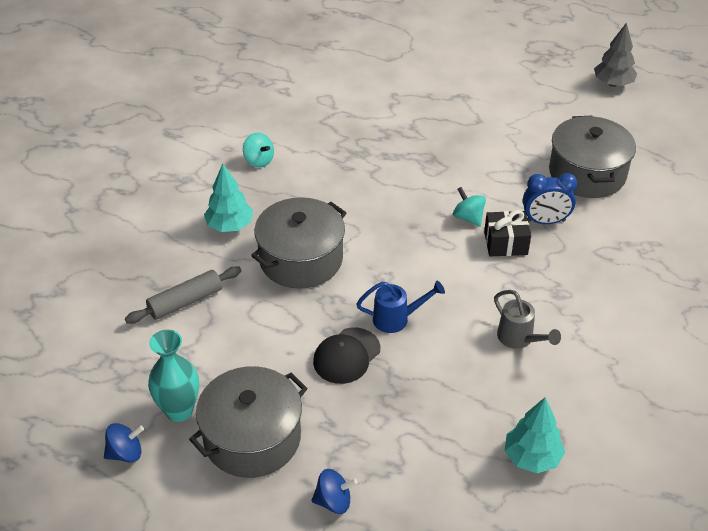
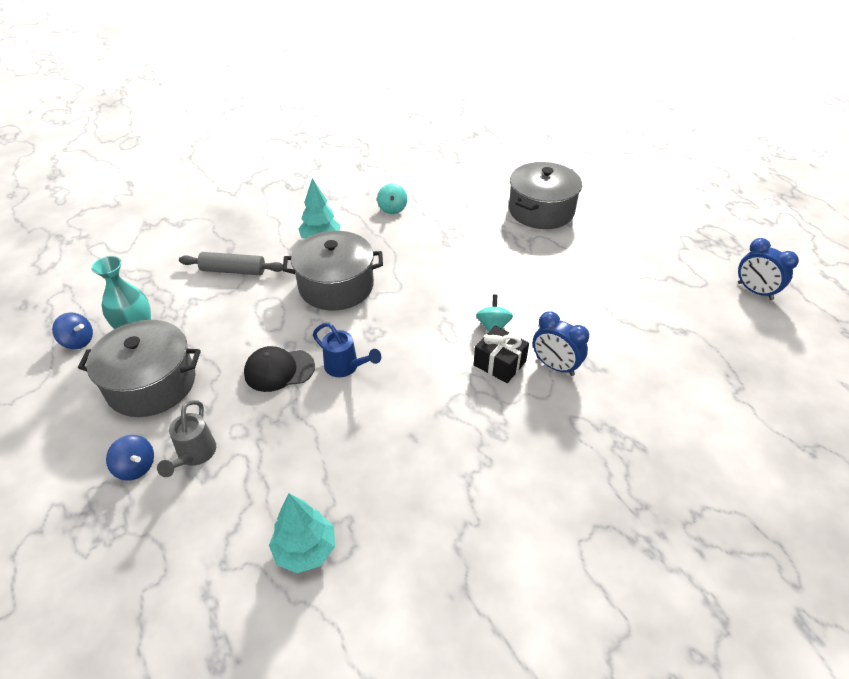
camera: 40 degrees right, 0 degrees up
grey watering can [494,290,561,349] -> grey watering can moved to [157,400,216,477]
grey pot [549,116,636,198] -> grey pot moved to [509,162,582,229]
grey tree [594,22,637,87] -> blue clock [738,238,799,300]

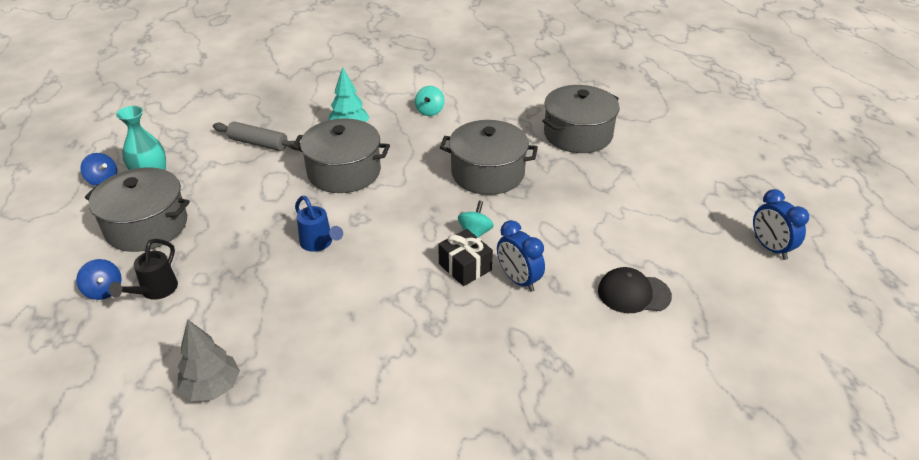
camera: 15 degrees right, 5 degrees down
grey watering can [157,400,216,477] -> black watering can [109,239,178,300]
black cap [244,346,315,392] -> black cap moved to [598,267,672,313]
turquoise tree [269,494,335,573] -> grey tree [177,320,240,401]
none -> grey pot [440,120,538,195]

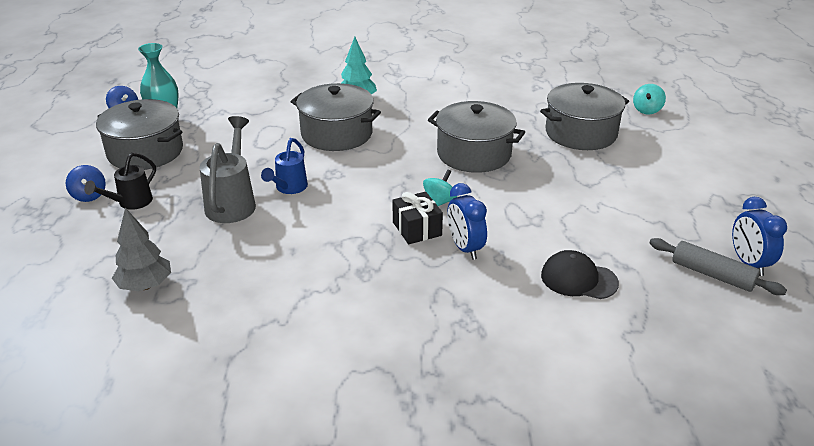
camera: 15 degrees right, 5 degrees down
grey rolling pin [213,122,300,151] -> grey rolling pin moved to [649,238,787,295]
blue watering can [295,196,343,252] -> blue watering can turned 45 degrees clockwise [261,138,308,194]
turquoise spinning top [415,86,444,116] -> turquoise spinning top moved to [633,84,666,115]
none -> grey watering can [200,116,256,223]

